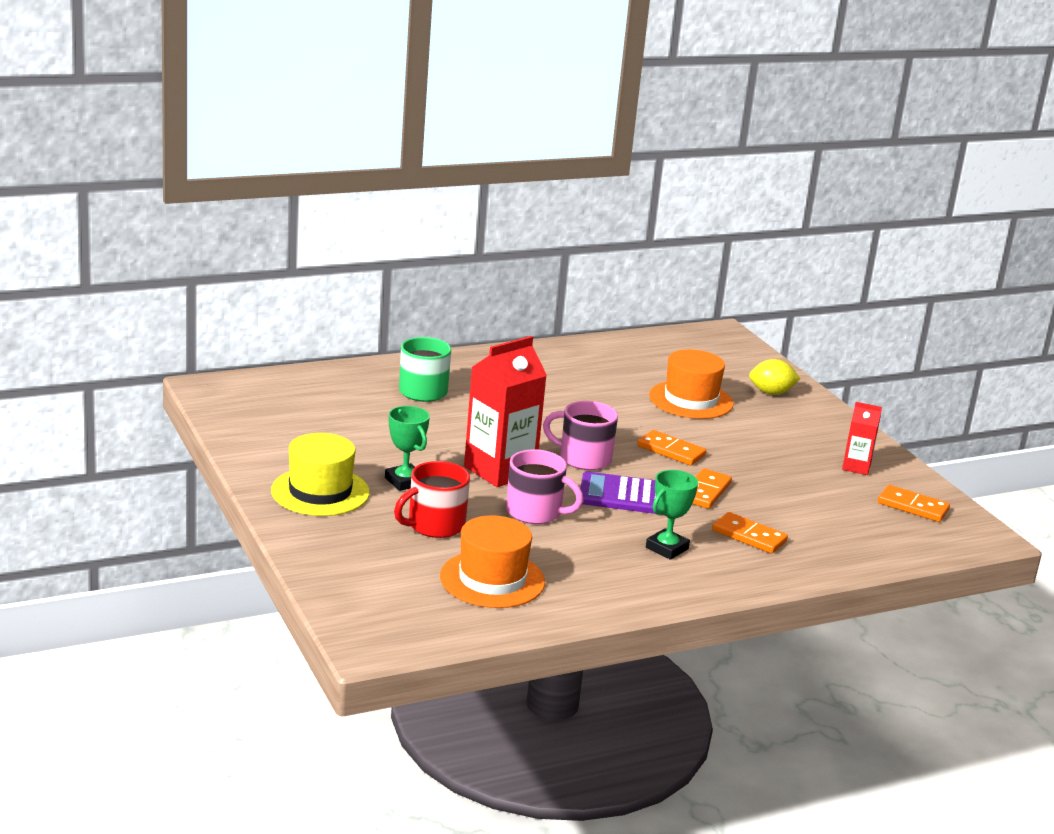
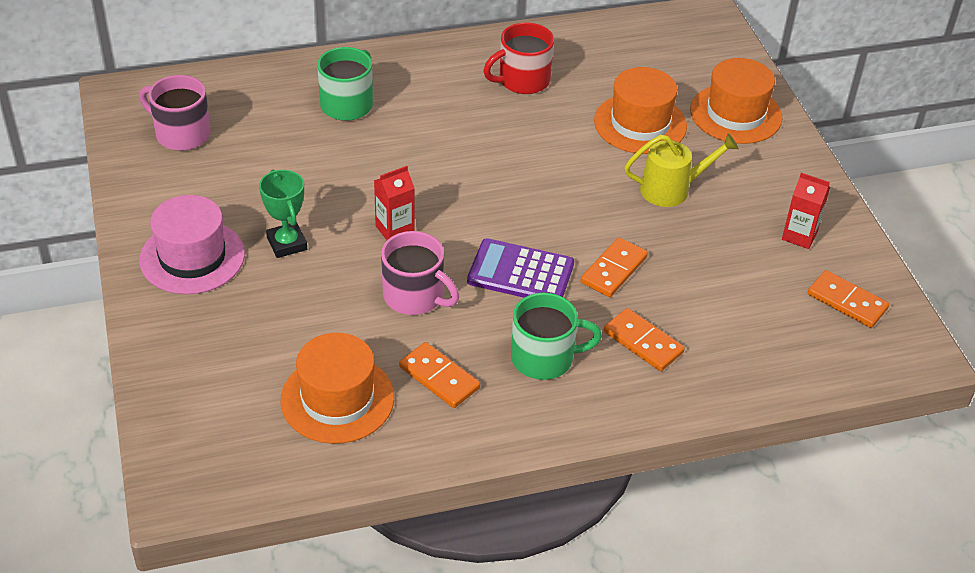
camera: 10 degrees right, 20 degrees up
yellow hat [271,433,370,516] -> pink hat [139,195,245,294]
red mug [394,461,470,538] -> red mug moved to [483,22,554,94]
red carton [464,336,547,487] -> red carton [374,166,415,240], size x0.52
pink mug [543,401,618,470] -> pink mug moved to [139,75,211,151]
orange domino [637,430,706,465] -> orange domino moved to [399,342,480,408]
green trophy [646,470,698,560] -> green mug [511,293,602,380]
yellow lemon [749,359,800,395] -> orange hat [690,58,783,144]
none -> yellow watering can [624,133,739,207]

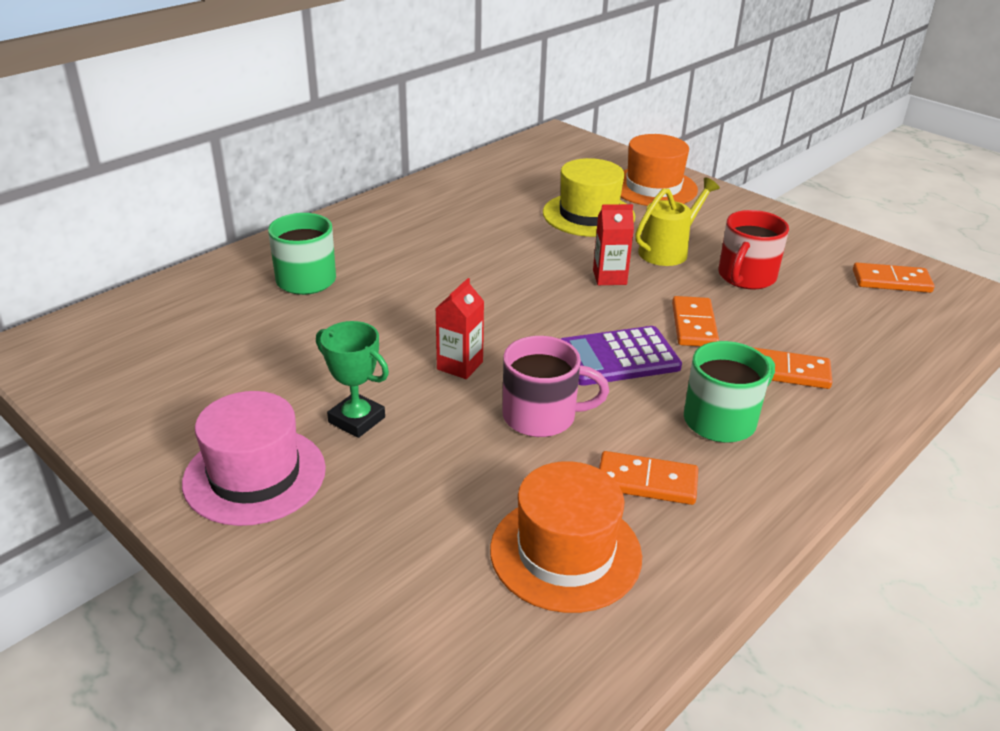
camera: 30 degrees left, 10 degrees down
pink mug [139,75,211,151] -> none
red mug [483,22,554,94] -> red mug moved to [718,210,789,289]
orange hat [594,67,687,154] -> yellow hat [543,158,635,237]
red carton [782,173,830,249] -> red carton moved to [593,204,634,285]

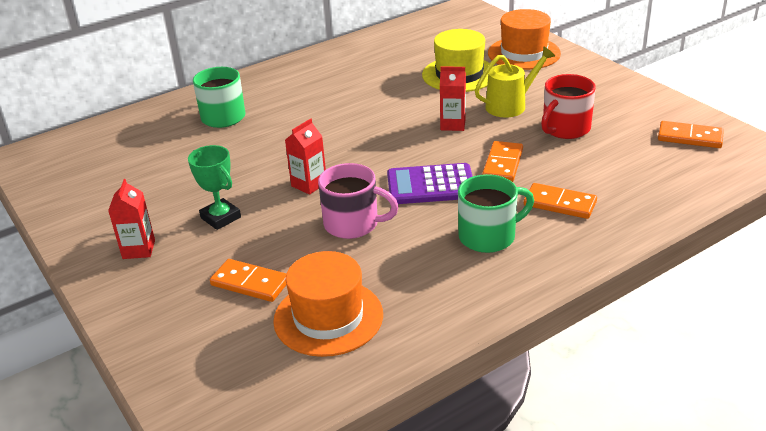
camera: 15 degrees right, 0 degrees up
pink hat [182,391,326,526] -> red carton [108,179,155,259]
orange domino [599,451,698,505] -> orange domino moved to [210,259,287,302]

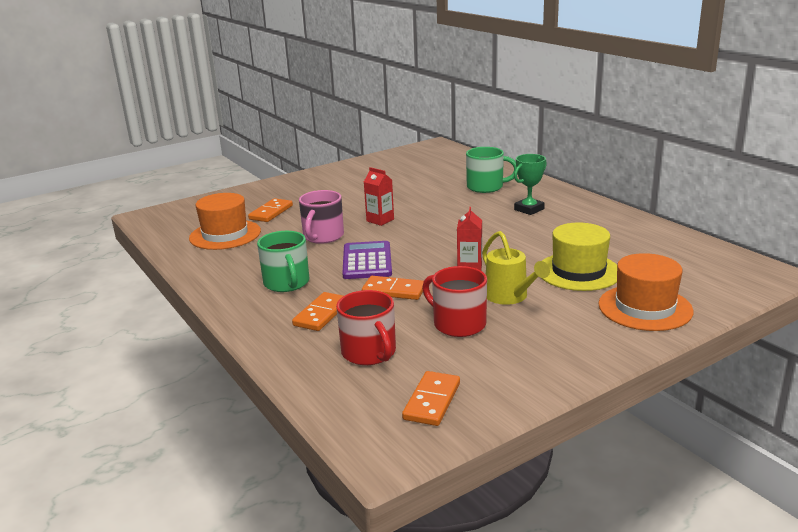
camera: 90 degrees right, 10 degrees down
red carton [108,179,155,259] -> none
green trophy [188,145,241,230] -> green trophy moved to [514,154,547,215]
none -> red mug [336,290,396,365]

